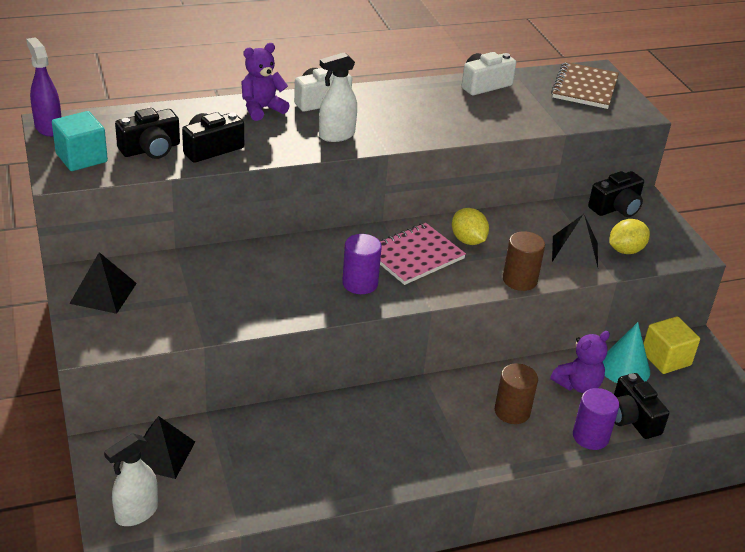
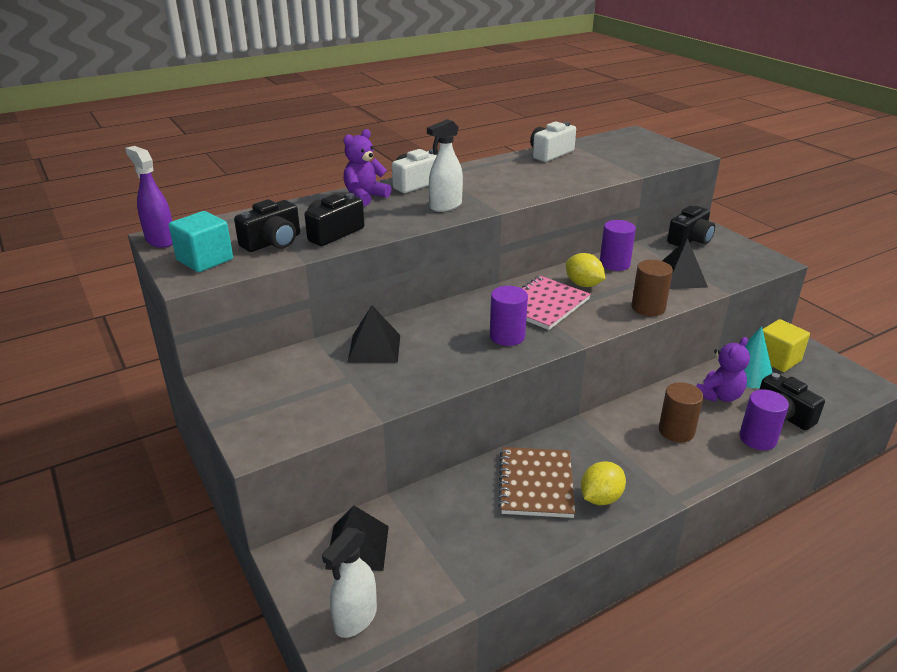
camera: 10 degrees left, 5 degrees down
black pyramid [69,252,137,314] -> black pyramid moved to [347,305,400,363]
brown notebook [551,62,619,109] -> brown notebook moved to [498,447,575,518]
yellow lemon [609,219,650,254] -> yellow lemon moved to [581,461,626,505]
none -> purple cylinder [600,220,636,271]

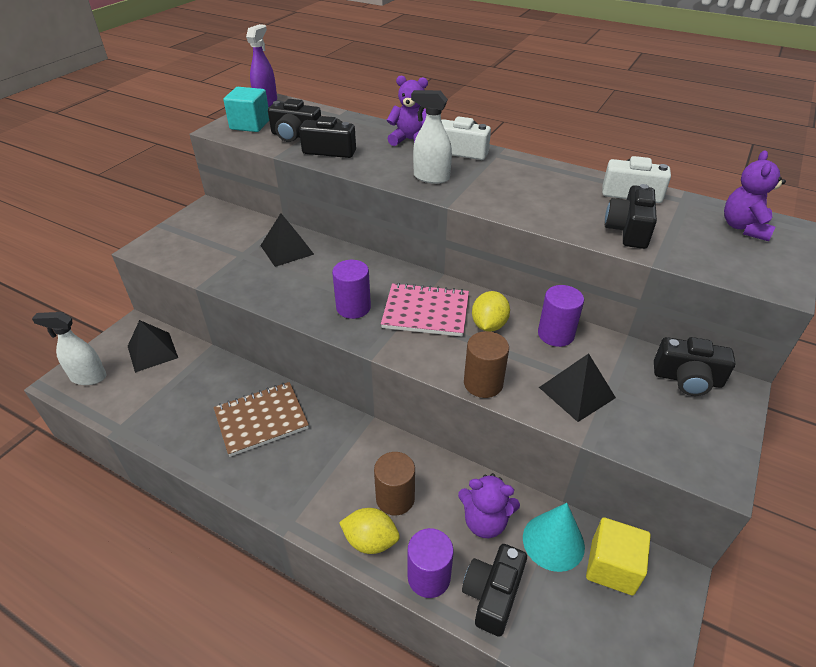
camera: 60 degrees right, 10 degrees up
yellow lemon [581,461,626,505] -> yellow lemon moved to [339,508,400,554]
none -> black camera [605,184,657,249]
none -> purple teddy bear [724,150,786,241]

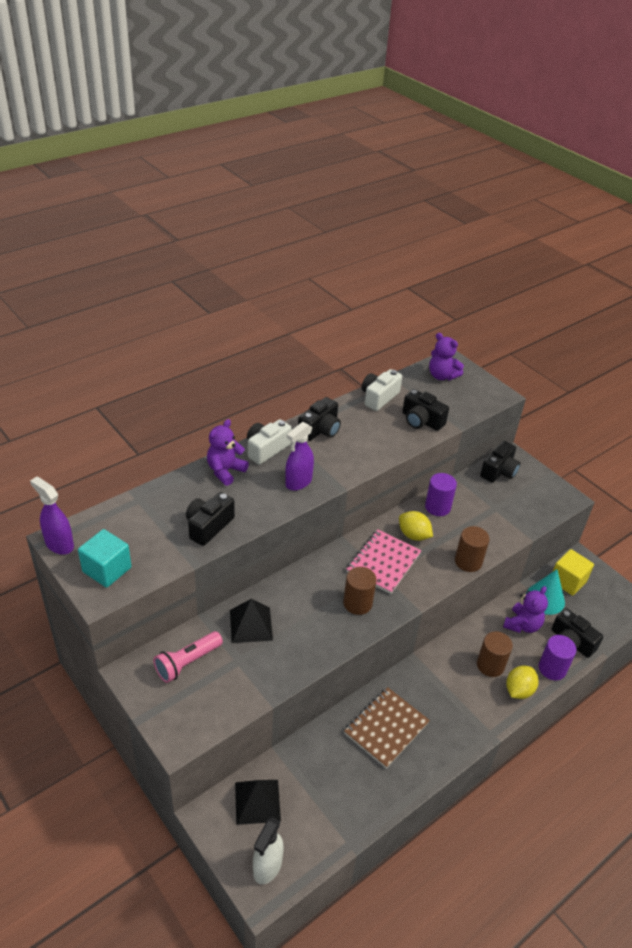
camera: 70 degrees left, 0 degrees up
brown notebook [214,382,309,457] -> brown notebook turned 45 degrees clockwise [344,687,430,768]
black camera [268,99,321,142] -> black camera moved to [298,397,341,441]
purple cylinder [332,260,371,319] -> brown cylinder [343,567,377,615]
white spray bottle [411,90,452,184] -> purple spray bottle [285,422,314,491]
black pyramid [539,353,616,422] -> none
none -> pink flashlight [153,631,223,683]

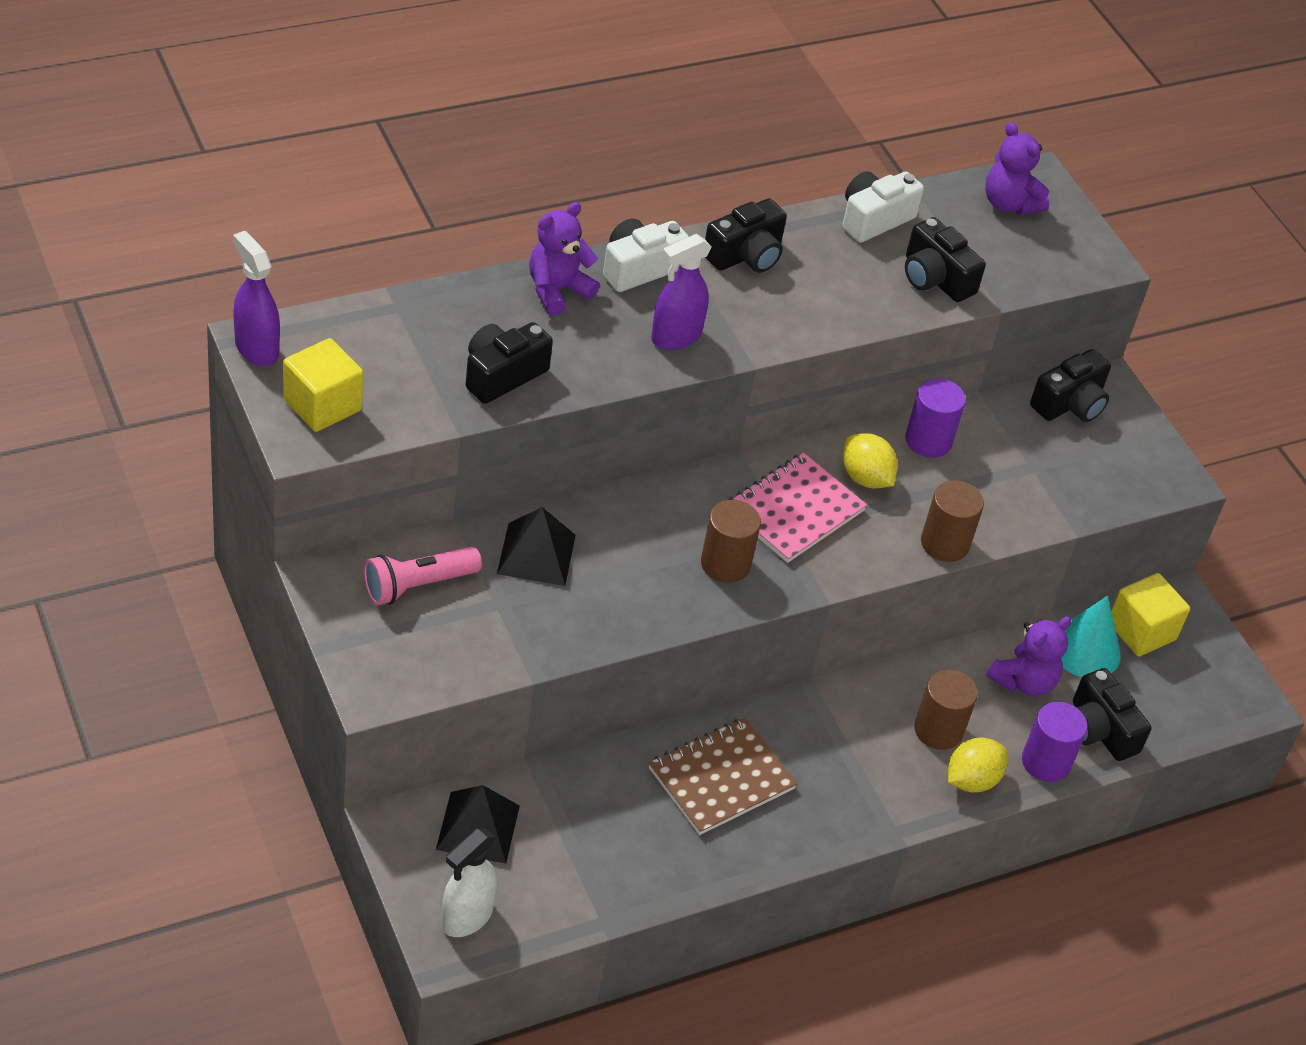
camera: 10 degrees right, 5 degrees up
turquoise cube [78,529,131,588] -> yellow cube [283,338,363,432]

